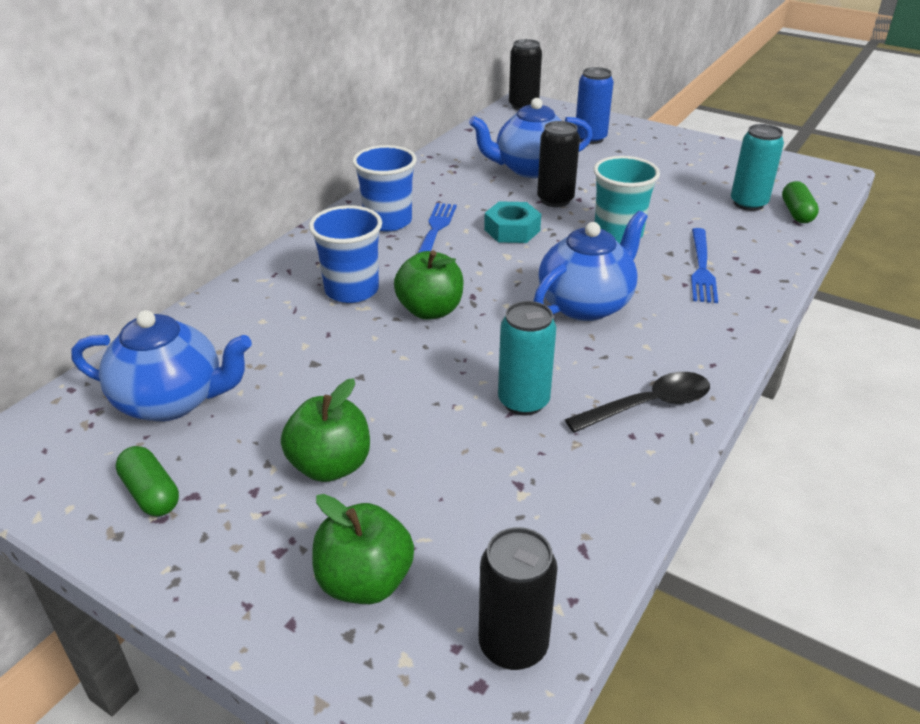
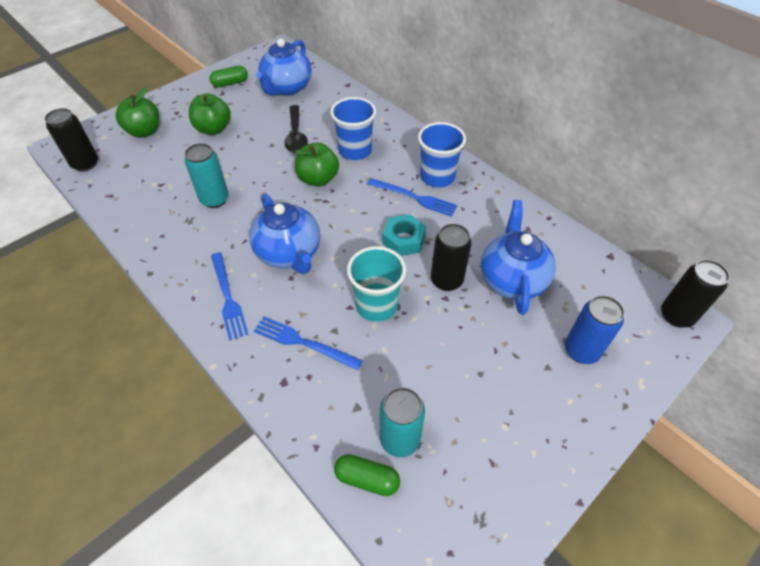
camera: 105 degrees right, 15 degrees up
black spoon [565,372,710,433] -> black spoon moved to [285,105,308,153]
none -> blue fork [211,252,248,341]

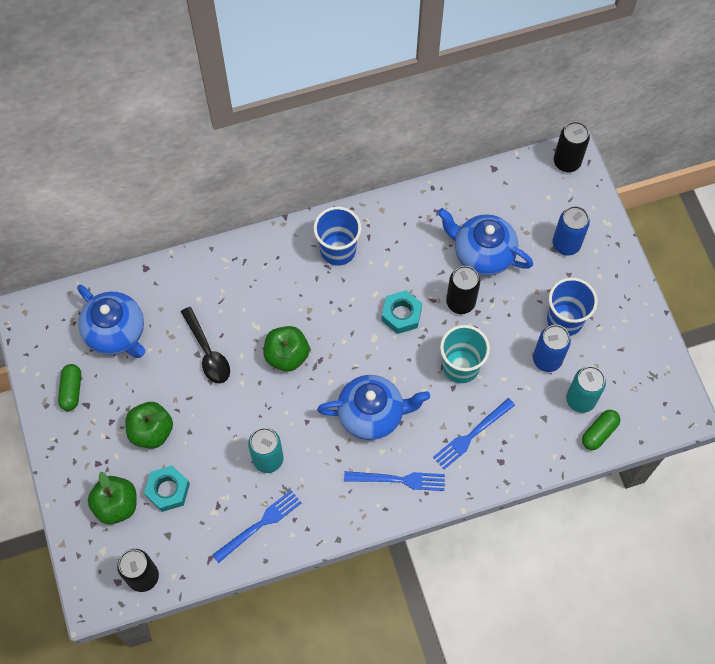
camera: 65 degrees left, 15 degrees up
black spoon [285,105,308,153] -> black spoon turned 45 degrees clockwise [181,307,230,384]
blue cup [330,97,376,160] -> blue cup moved to [547,278,598,336]
blue fork [367,178,458,217] -> blue fork moved to [212,490,301,563]
none -> turquoise nut [144,466,190,512]
none -> blue can [533,325,571,372]

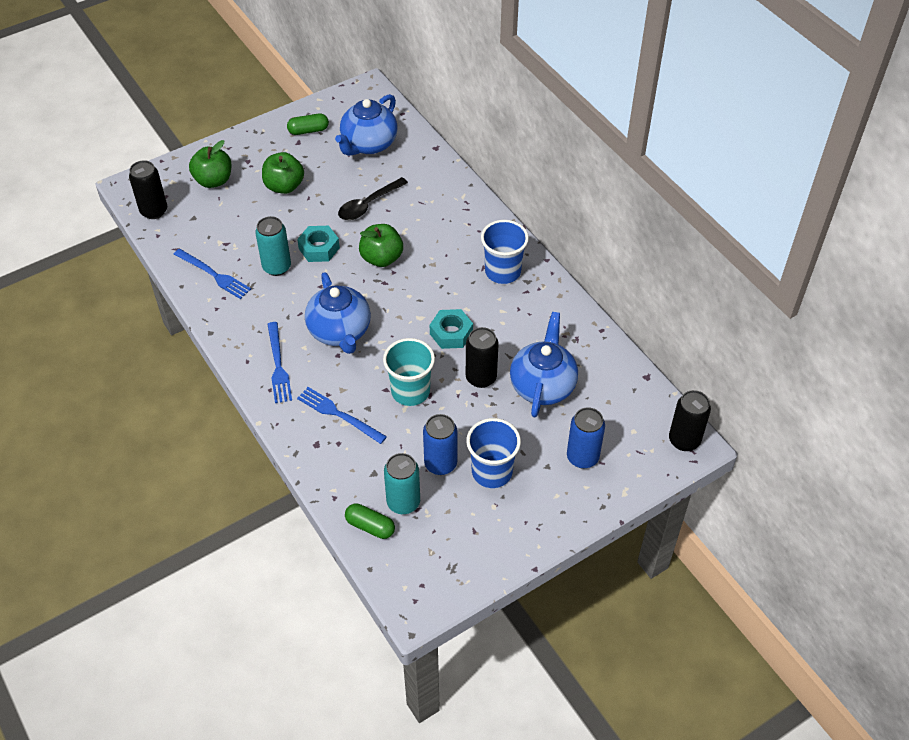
camera: 75 degrees right, 15 degrees down
turquoise nut [144,466,190,512] -> turquoise nut moved to [297,226,340,262]

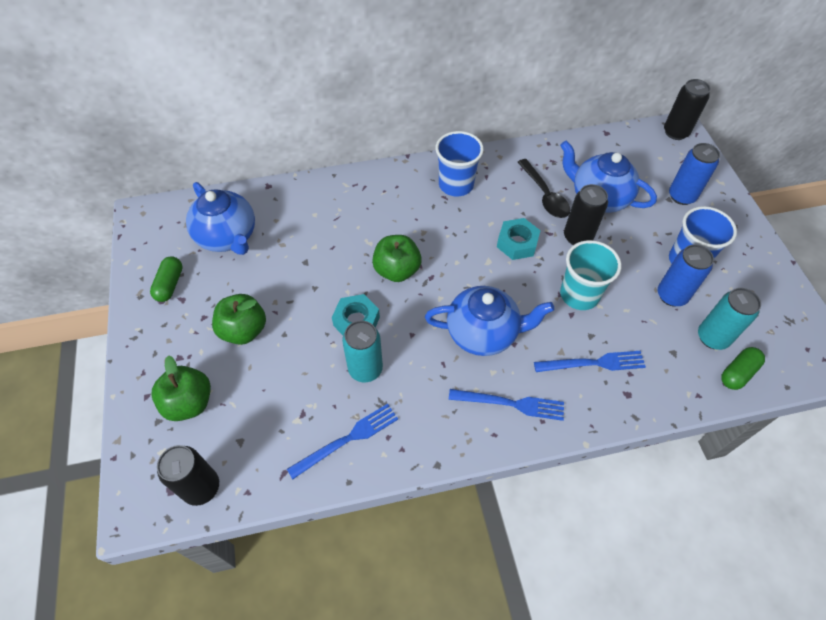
camera: 70 degrees left, 5 degrees up
blue fork [297,387,387,444] -> blue fork turned 150 degrees counterclockwise [534,351,646,372]
black spoon [338,177,408,220] -> black spoon moved to [518,159,570,218]

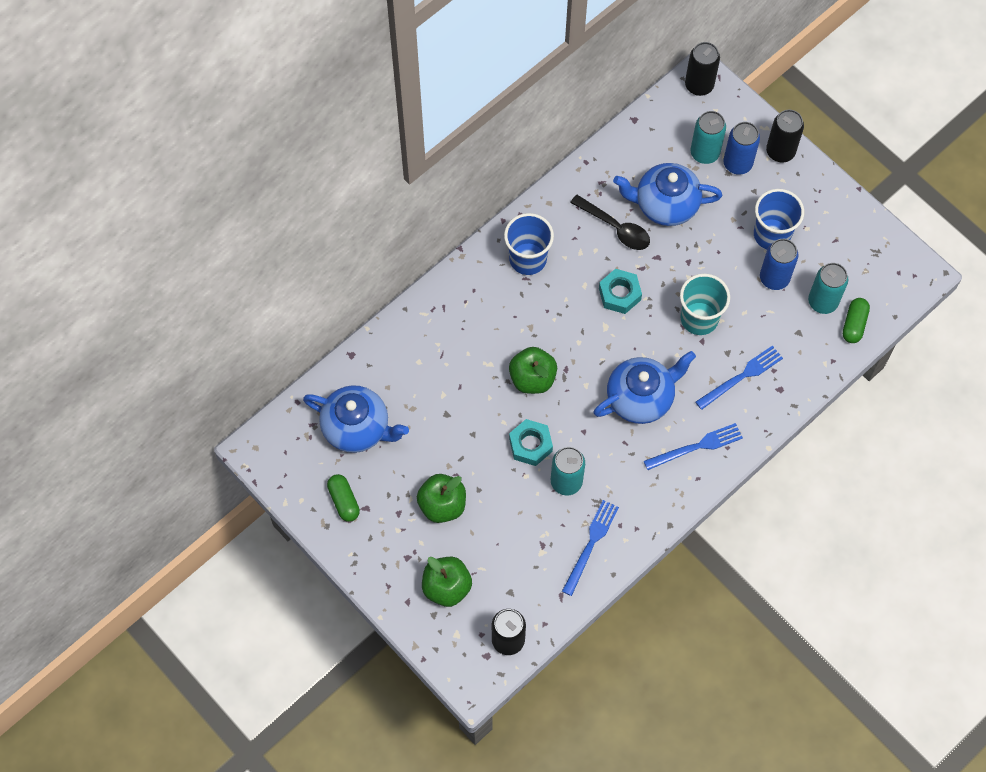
camera: 30 degrees left, 10 degrees up
black can [564,184,608,245] -> black can moved to [766,110,804,163]
none -> turquoise can [690,111,726,164]

